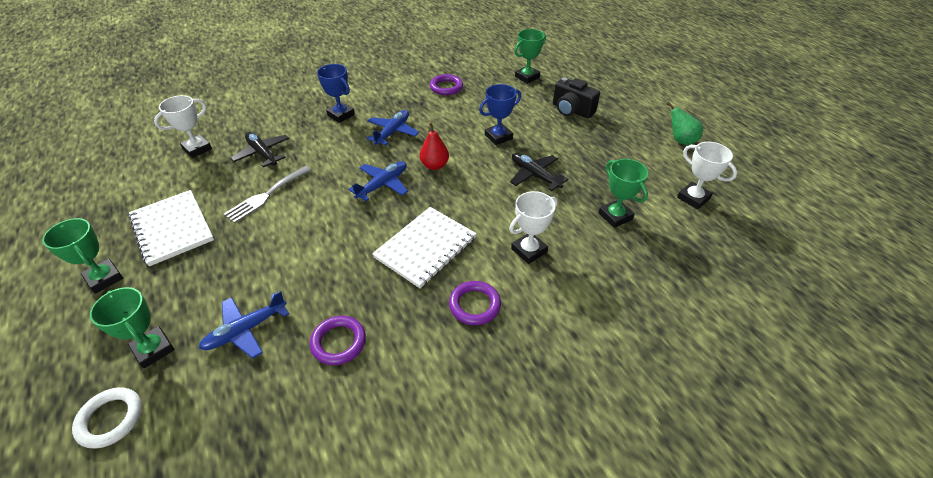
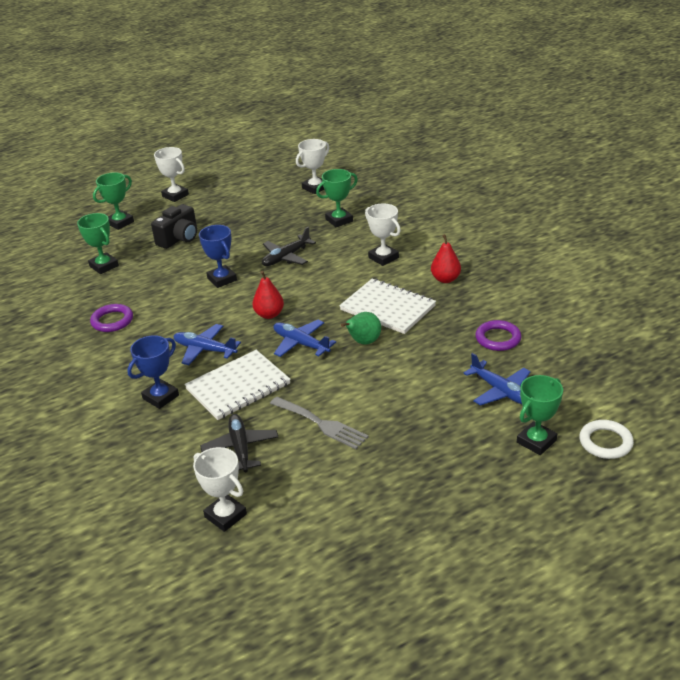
camera: 90 degrees left, 10 degrees down
green trophy [42,218,123,294] -> green trophy moved to [93,172,134,230]
white notebook [128,190,214,266] -> white notebook moved to [184,350,291,420]
black plane [230,132,289,167] -> black plane turned 120 degrees clockwise [200,414,278,472]
purple ring [449,281,501,325] -> red pear [431,234,461,283]
green pear [667,102,703,145] -> green pear moved to [341,312,381,345]
none -> white trophy [154,147,189,202]

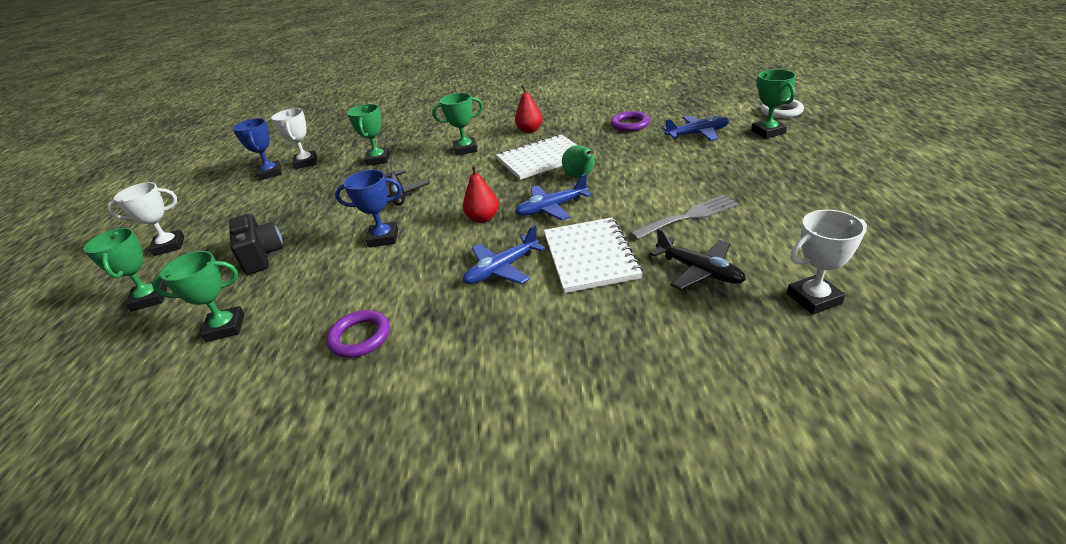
camera: 60 degrees left, 0 degrees up
blue trophy [127,335,179,409] -> blue trophy moved to [232,118,282,180]
black plane [200,414,278,472] -> black plane turned 150 degrees counterclockwise [650,228,746,290]
white trophy [365,203,401,266] -> green trophy [432,93,483,156]

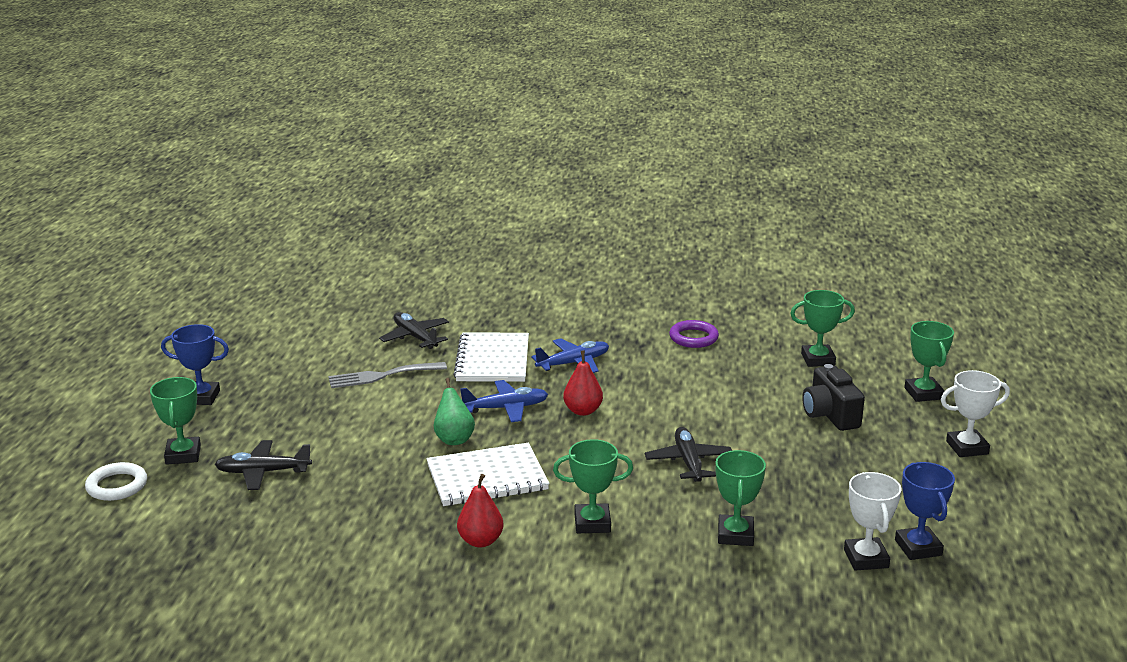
camera: 175 degrees left, 10 degrees down
blue trophy [335,170,402,248] -> blue trophy moved to [161,324,229,405]
purple ring [610,111,650,132] -> none
blue plane [663,115,729,141] -> black plane [214,440,312,490]
white trophy [787,210,867,315] -> none

